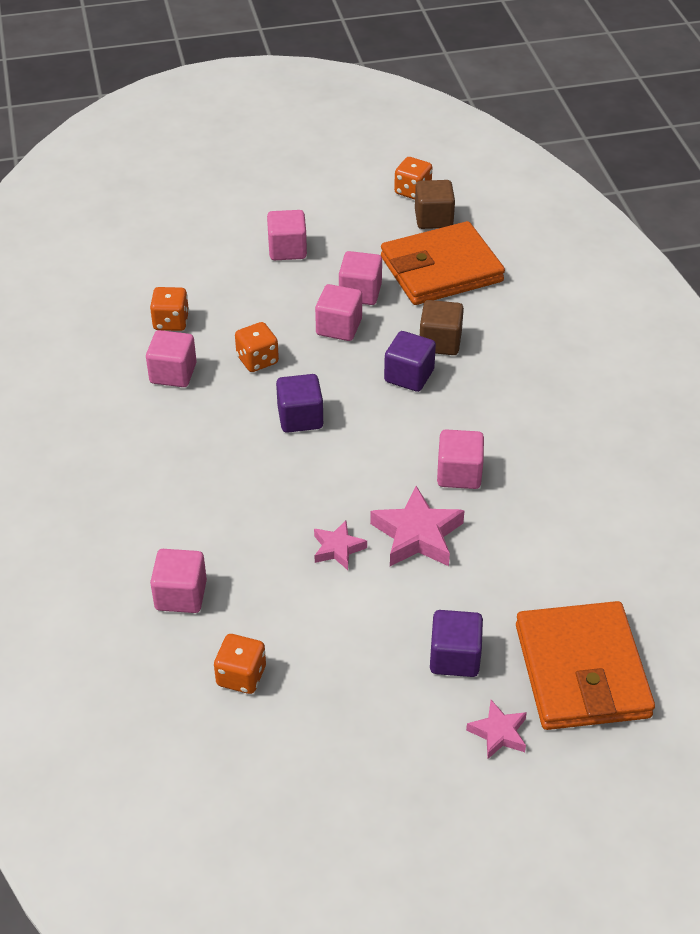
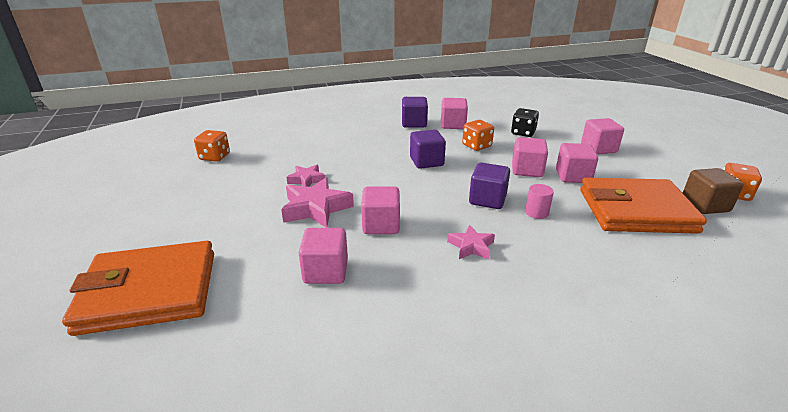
camera: 85 degrees right, 15 degrees down
orange dice [150,287,189,331] -> none
pink cube [150,549,207,613] -> pink cube moved to [299,228,348,284]
orange wallet [381,221,505,305] -> orange wallet turned 60 degrees counterclockwise [580,178,707,234]
brown cube [420,300,464,355] -> pink cylinder [525,184,554,219]
purple cube [430,610,483,677] -> purple cube moved to [402,97,428,128]
pink star [466,700,527,759] -> pink star moved to [447,225,495,259]
none -> black dice [511,108,539,137]

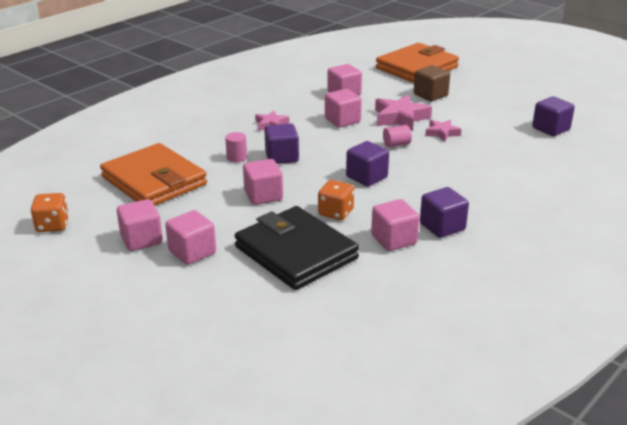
camera: 150 degrees right, 0 degrees up
orange dice [194,130,230,162] -> purple cube [532,96,575,136]
black dice [511,108,539,137] -> black wallet [235,206,359,290]
pink cube [556,143,598,183] -> pink cube moved to [117,199,163,251]
orange wallet [580,178,707,234] -> orange wallet turned 75 degrees clockwise [100,143,207,206]
brown cube [683,168,744,214] -> brown cube moved to [414,65,450,101]
none -> pink cylinder [383,125,412,147]

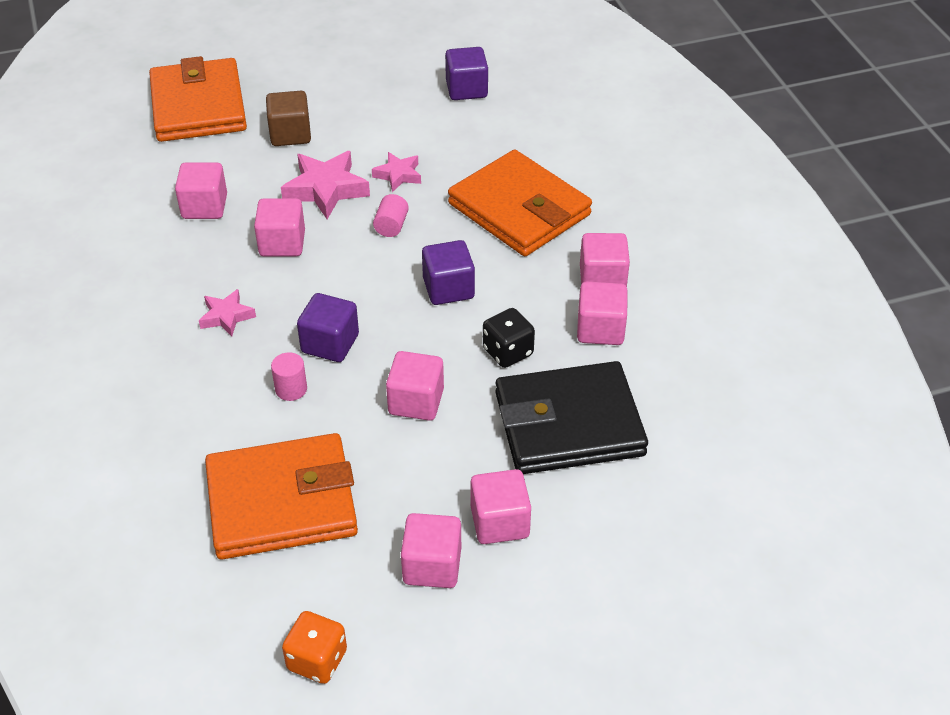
camera: 60 degrees left, 15 degrees up
orange dice [318,180,354,220] -> black dice [483,308,535,368]
purple cube [420,187,469,238] -> pink cube [580,233,630,287]
none -> orange wallet [448,150,592,256]

